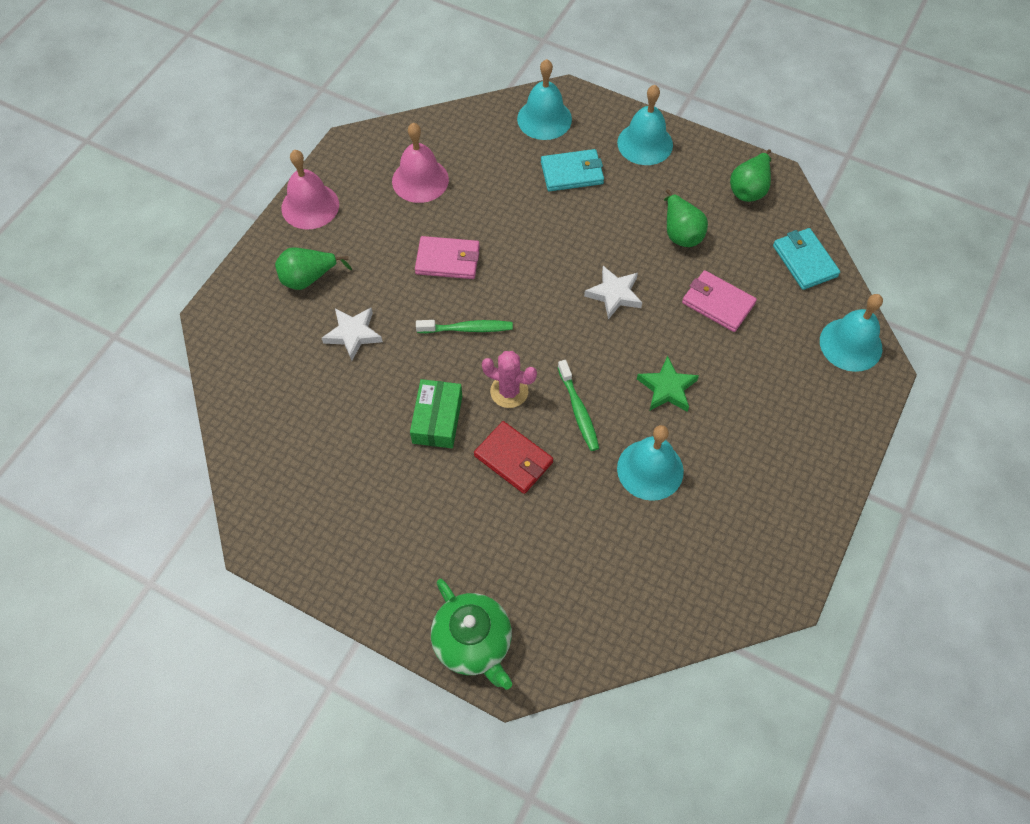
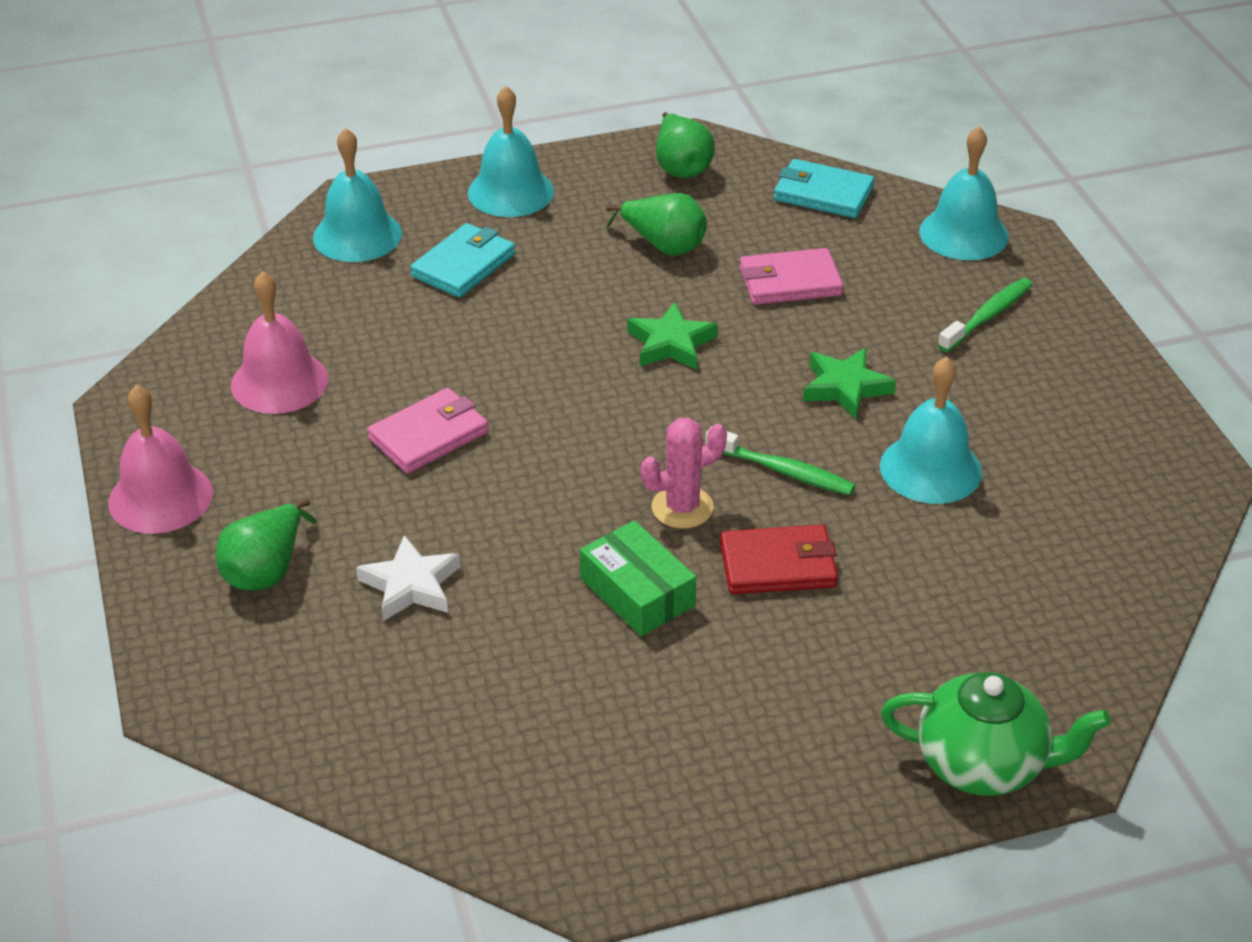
camera: 45 degrees left, 20 degrees down
green toothbrush [416,320,513,333] -> green toothbrush moved to [938,278,1033,352]
white star [584,266,642,319] -> green star [627,302,718,370]

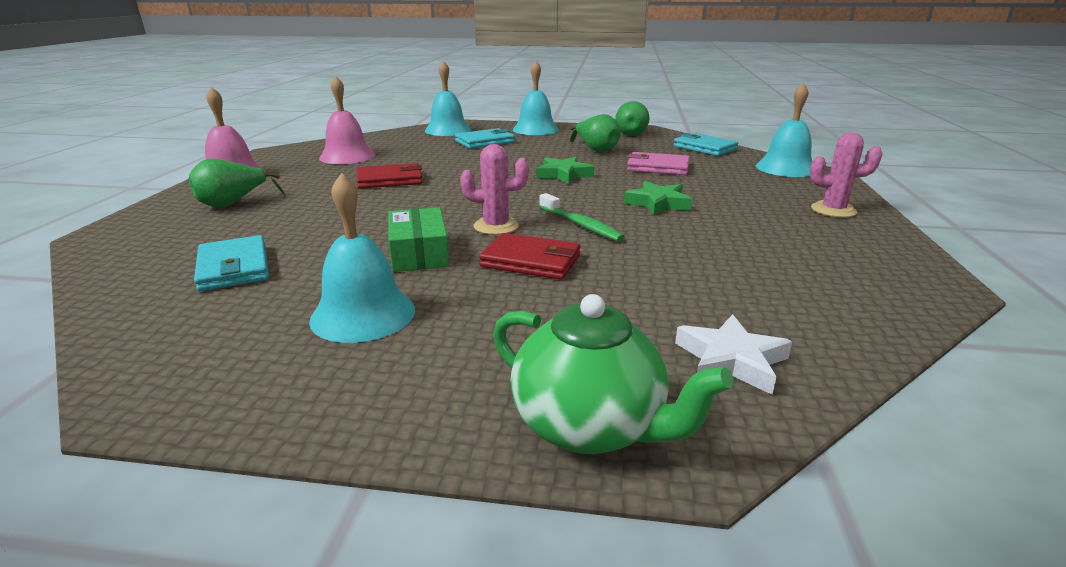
camera: 25 degrees right, 15 degrees down
white star [356,535,461,621] -> white star moved to [675,314,792,395]
pink wallet [367,388,488,474] -> red wallet [356,163,423,189]
turquoise bell [880,357,982,504] -> turquoise bell moved to [309,173,415,343]
green toothbrush [938,278,1033,352] -> none
none -> turquoise wallet [194,235,269,292]
none -> pink cactus [810,133,883,218]

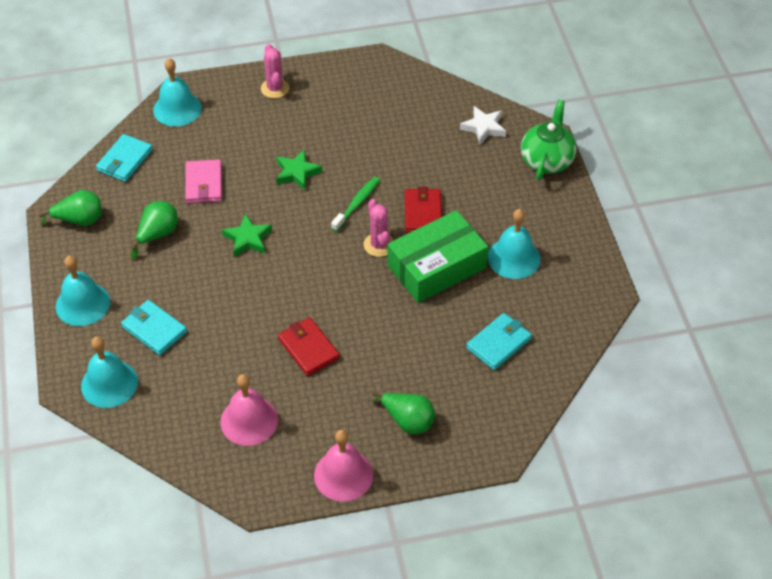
camera: 110 degrees left, 25 degrees up
green box [388,207,449,272] -> green box [387,210,488,303], size x1.68

